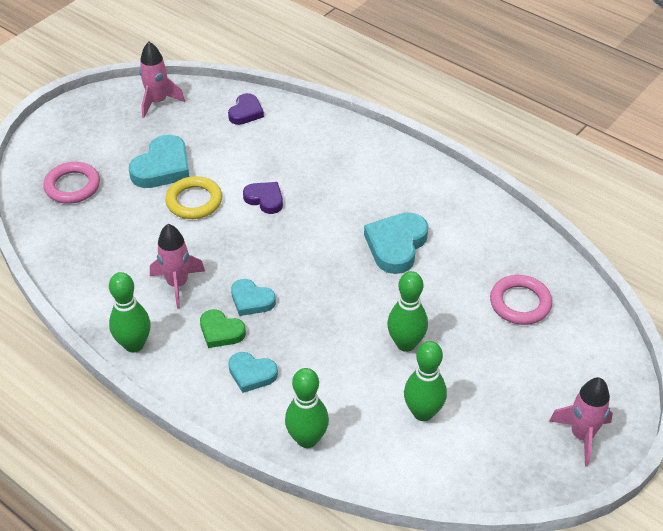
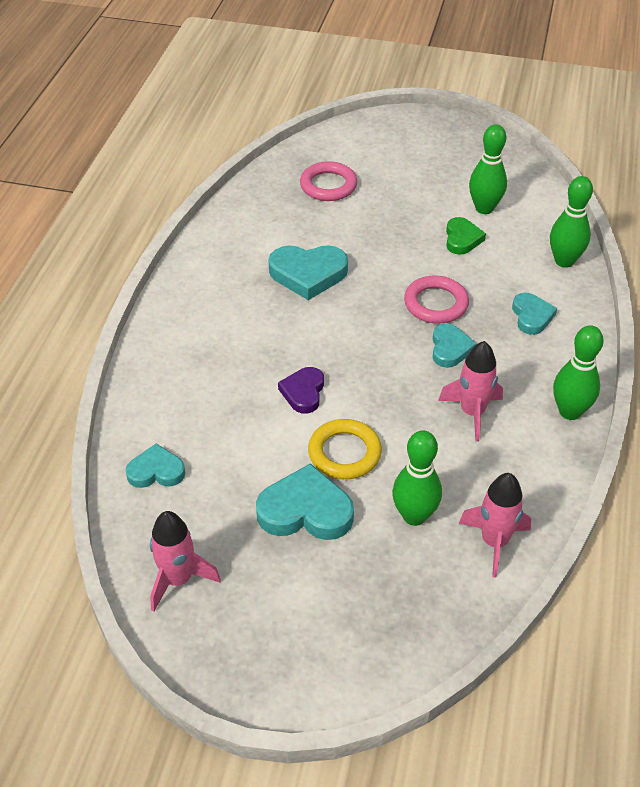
camera: 115 degrees left, 0 degrees up
pink ring [43,162,100,204] -> pink ring moved to [404,275,469,324]
green heart [200,309,246,348] -> green heart moved to [446,217,486,255]
purple heart [228,93,264,125] -> turquoise heart [125,443,185,488]
green bowling pin [387,271,428,352] -> green bowling pin moved to [392,430,442,526]
pink rocket [549,377,613,467] -> pink rocket moved to [459,473,531,577]

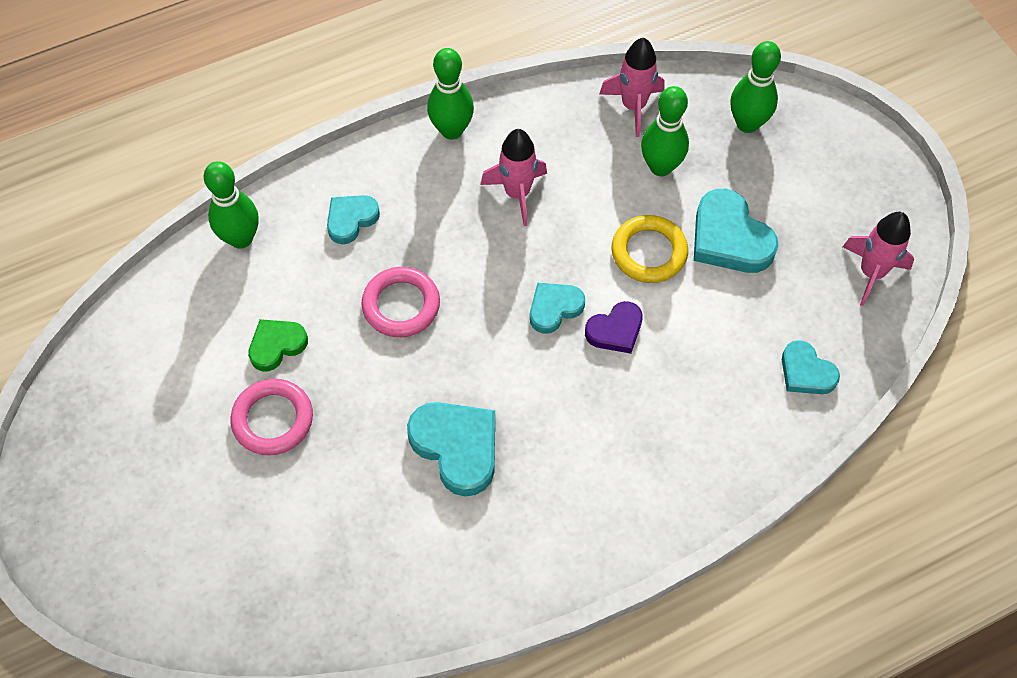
camera: 130 degrees left, 15 degrees up
pink ring [300,161,357,201] -> pink ring moved to [230,379,313,455]
turquoise heart [433,323,476,368] -> turquoise heart moved to [530,283,585,334]
green bowling pin [469,124,507,214] -> green bowling pin moved to [730,41,781,133]

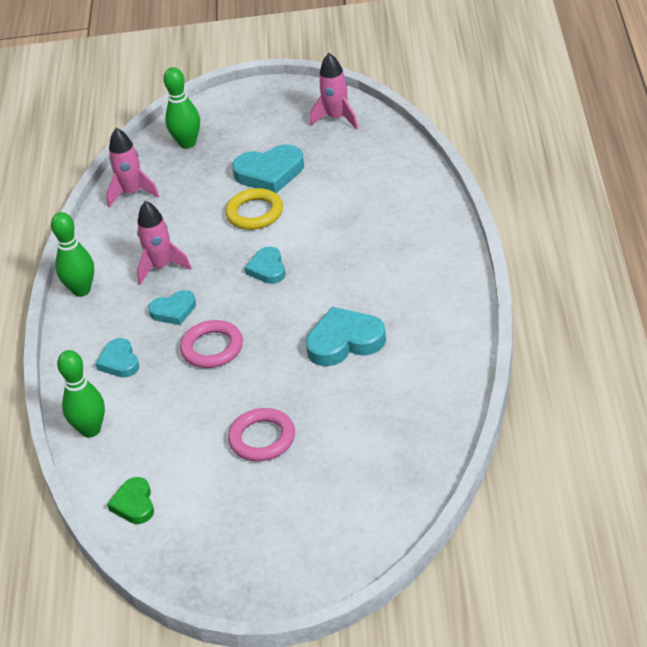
camera: 60 degrees left, 20 degrees down
green heart [248,319,308,371] -> green heart moved to [107,477,154,524]
purple heart [585,301,643,354] -> none
green bowling pin [641,86,689,176] -> none
turquoise heart [782,340,840,394] -> turquoise heart moved to [148,290,196,325]

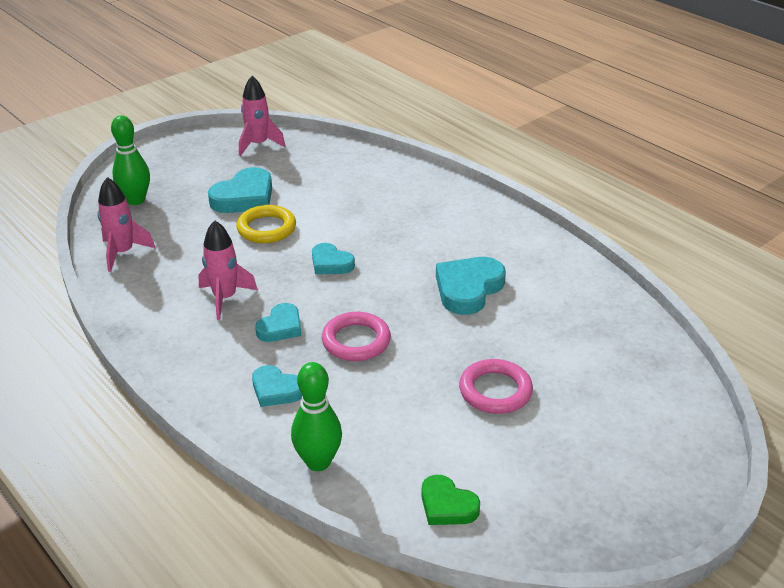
camera: 45 degrees left, 5 degrees down
green bowling pin [51,212,94,297] -> none

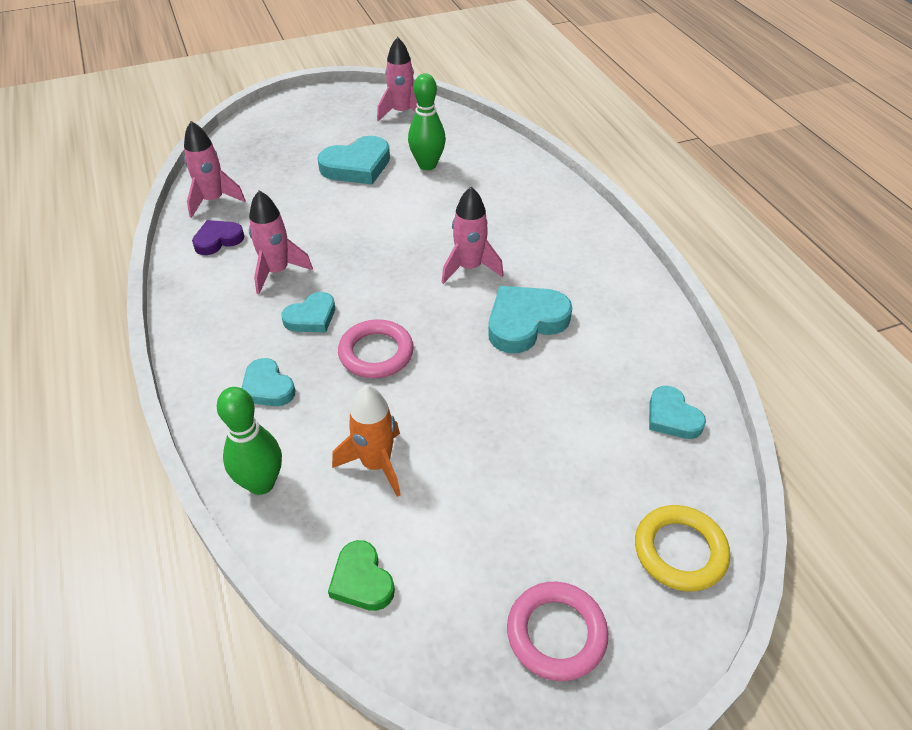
camera: 20 degrees right, 10 degrees up
green bowling pin [111,115,150,205] -> green bowling pin moved to [408,73,446,170]
yellow ring [236,205,296,243] -> yellow ring moved to [635,505,730,592]
turquoise heart [312,243,355,274] -> turquoise heart moved to [649,386,706,439]
pink ring [459,359,533,414] -> pink ring moved to [507,582,608,681]
none -> purple heart [192,220,245,255]
none -> orange rocket [332,385,401,497]
none -> pink rocket [442,187,503,284]

